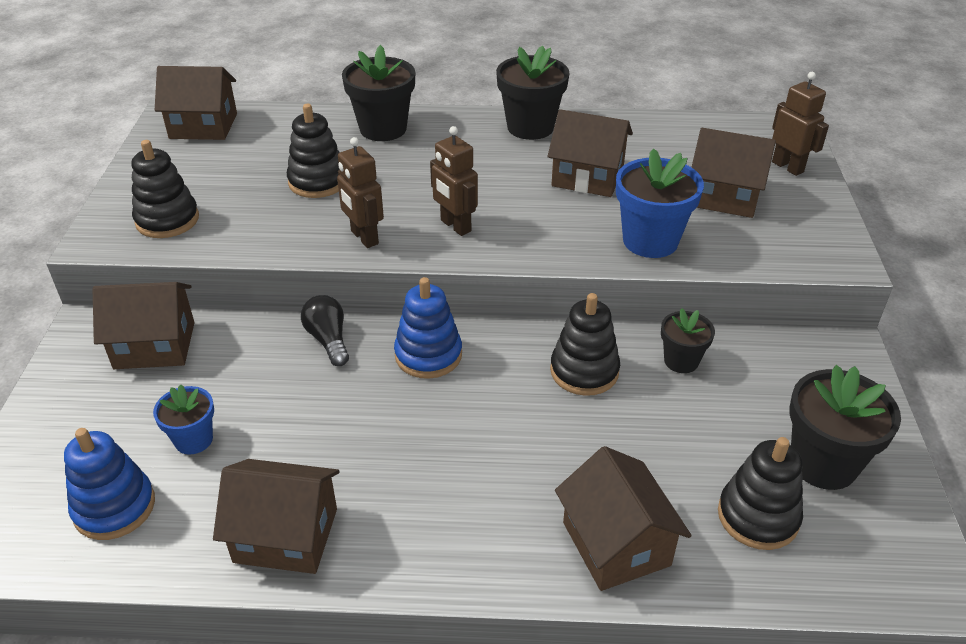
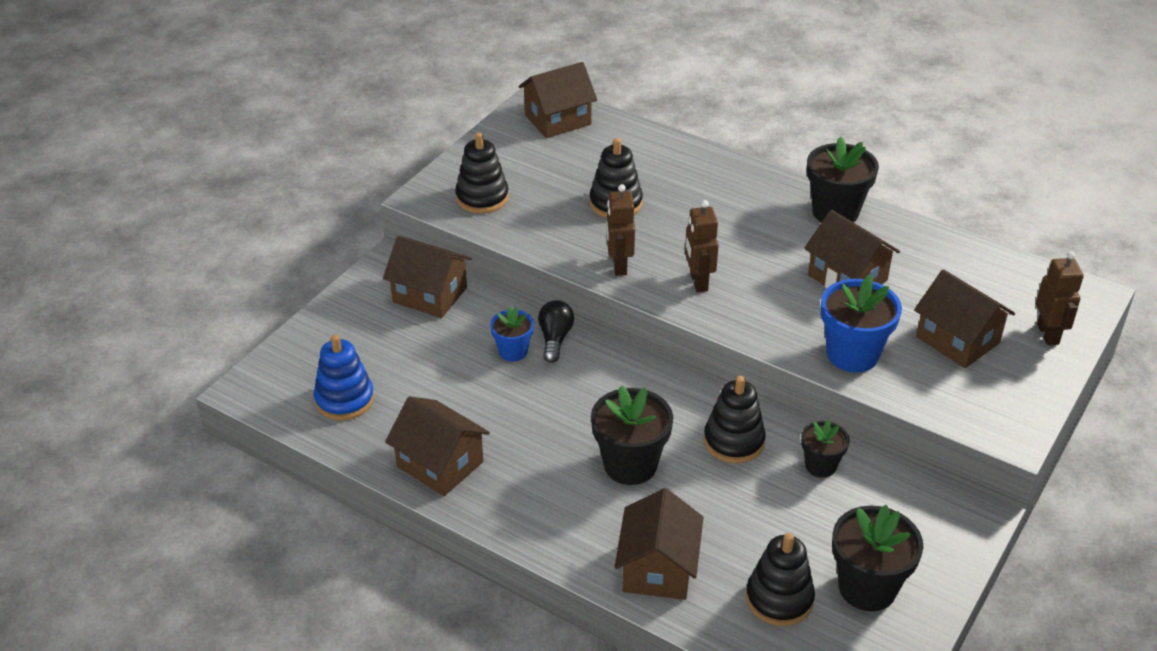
camera: 30 degrees right, 0 degrees up
blue flower pot [153,384,214,455] -> blue flower pot moved to [490,307,534,362]
brown house [155,66,237,140] -> brown house turned 60 degrees counterclockwise [518,62,597,138]
black flower pot [342,45,415,141] -> black flower pot moved to [591,385,673,485]
blue stacking toy [394,277,462,379] -> none

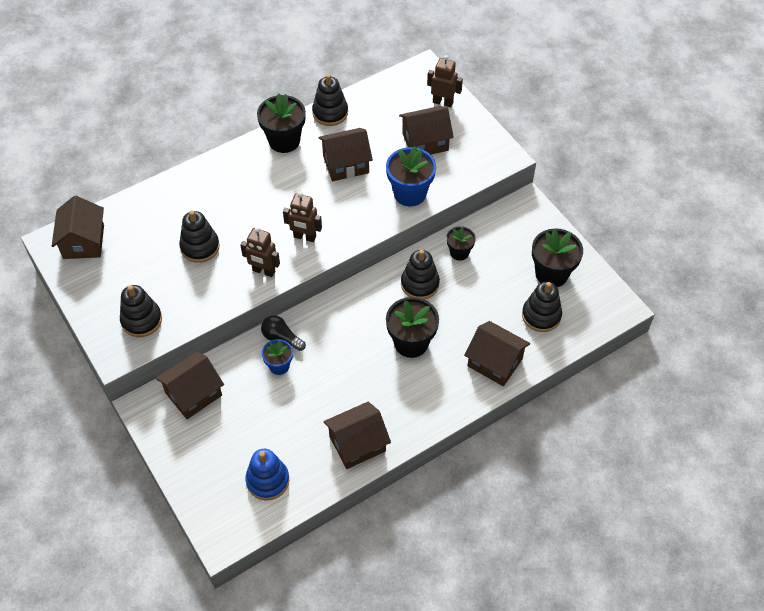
camera: 65 degrees left, 15 degrees up
none -> black stacking toy [312,74,348,126]

